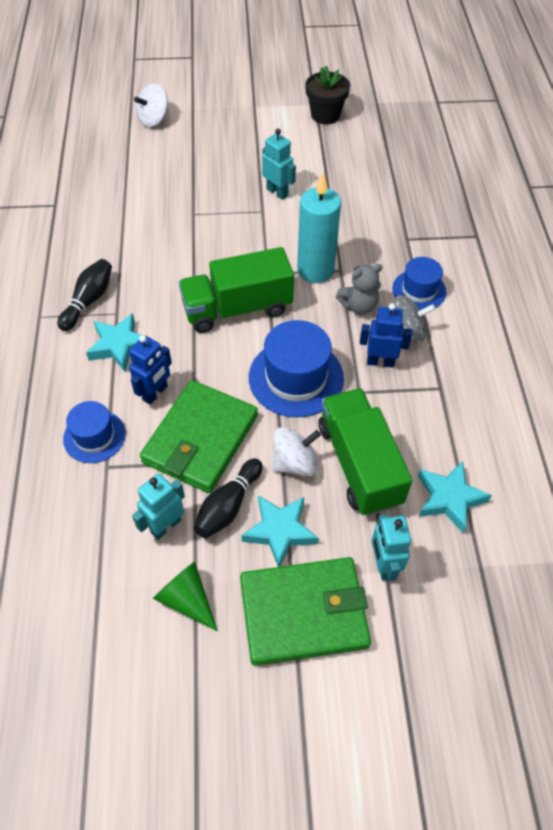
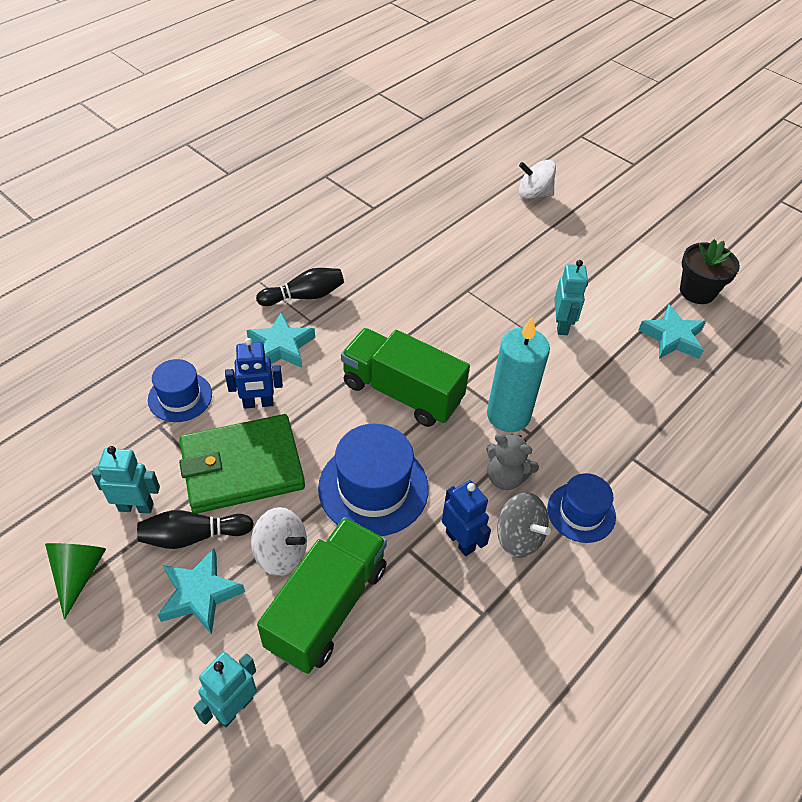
camera: 45 degrees right, 5 degrees down
green wallet [240,557,371,666] -> none
turquoise star [418,461,492,533] -> turquoise star moved to [639,305,706,359]

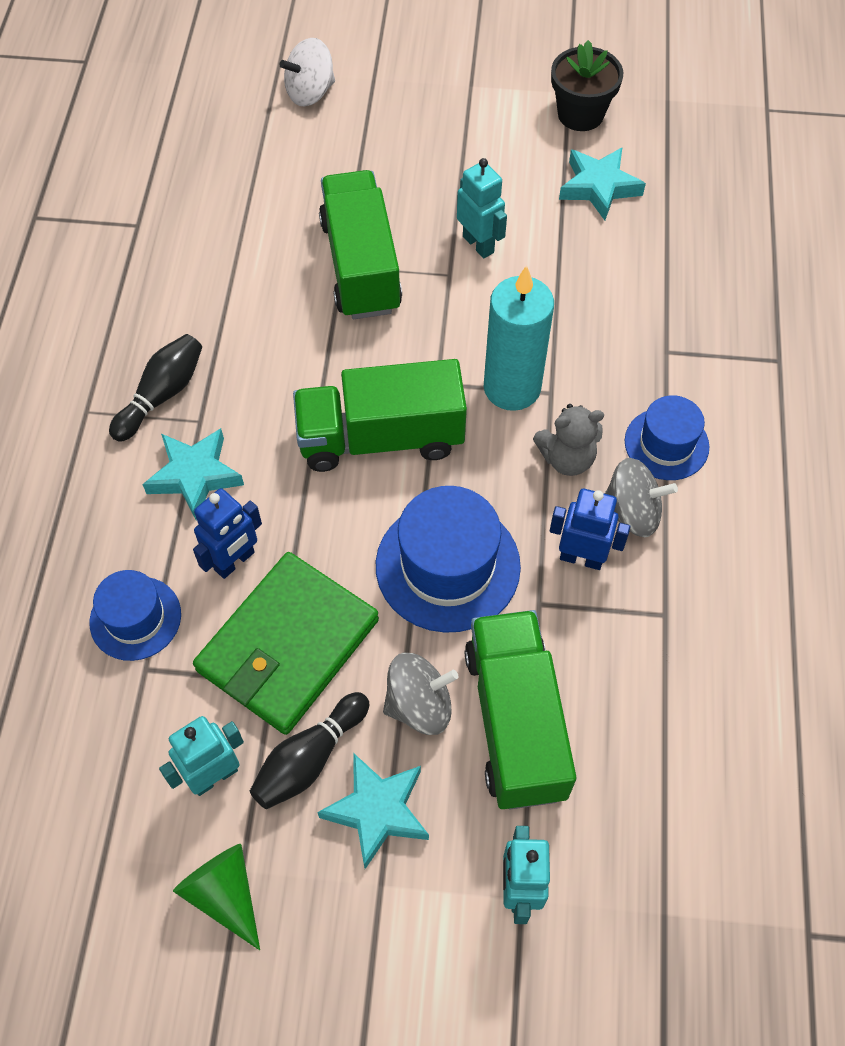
camera: 35 degrees left, 10 degrees up
white spinning top [251,507,307,576] -> grey spinning top [383,653,459,735]
none -> green truck [319,170,402,319]

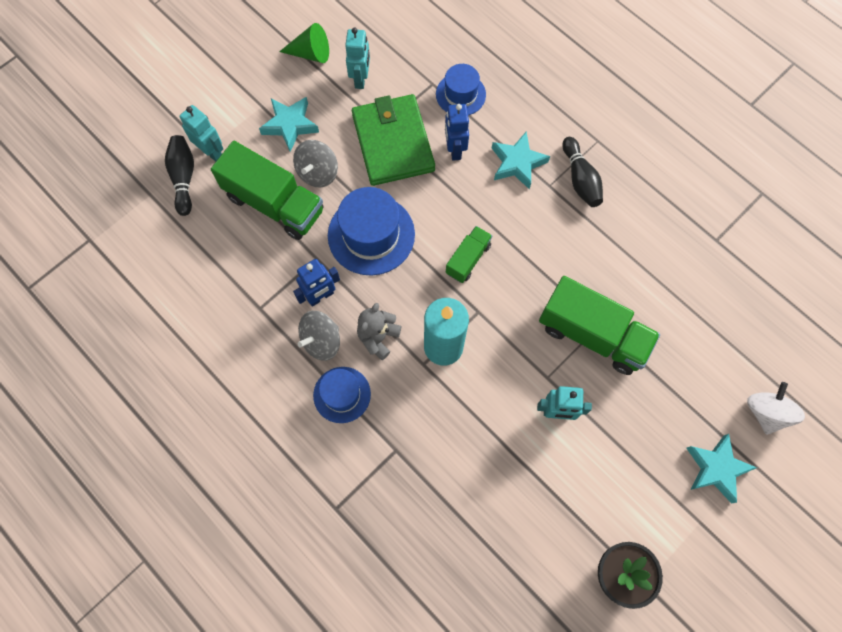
camera: 130 degrees right, 10 degrees up
black bowling pin [250,692,369,809] -> black bowling pin moved to [165,135,194,216]
green truck [293,359,467,472] -> green truck [446,226,492,283], size x0.53
turquoise star [559,148,646,220] -> turquoise star moved to [686,434,757,503]

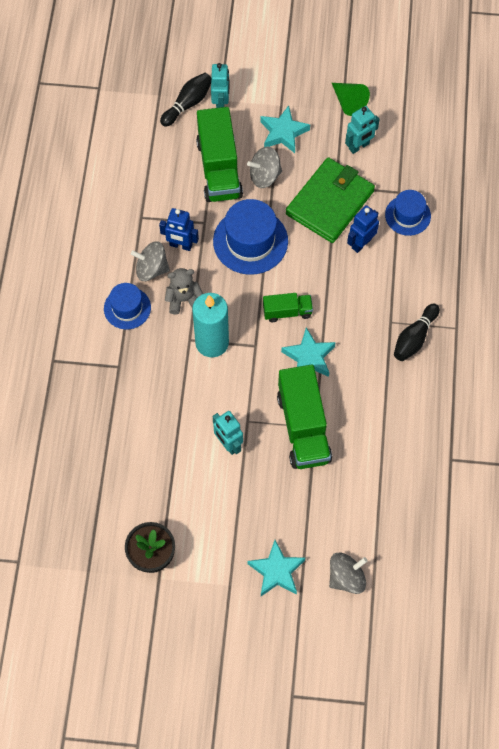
camera: 50 degrees right, 5 degrees down
turquoise star [492,132,550,190] -> turquoise star moved to [281,328,336,377]
white spinning top [747,382,805,435] -> grey spinning top [329,553,368,594]

